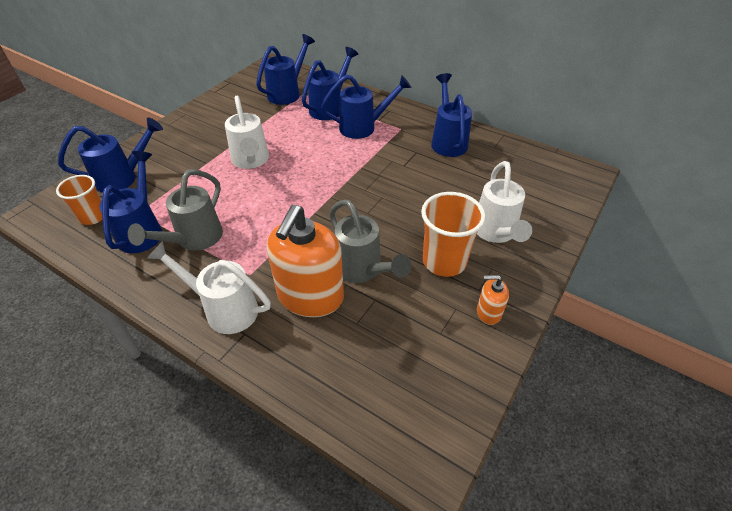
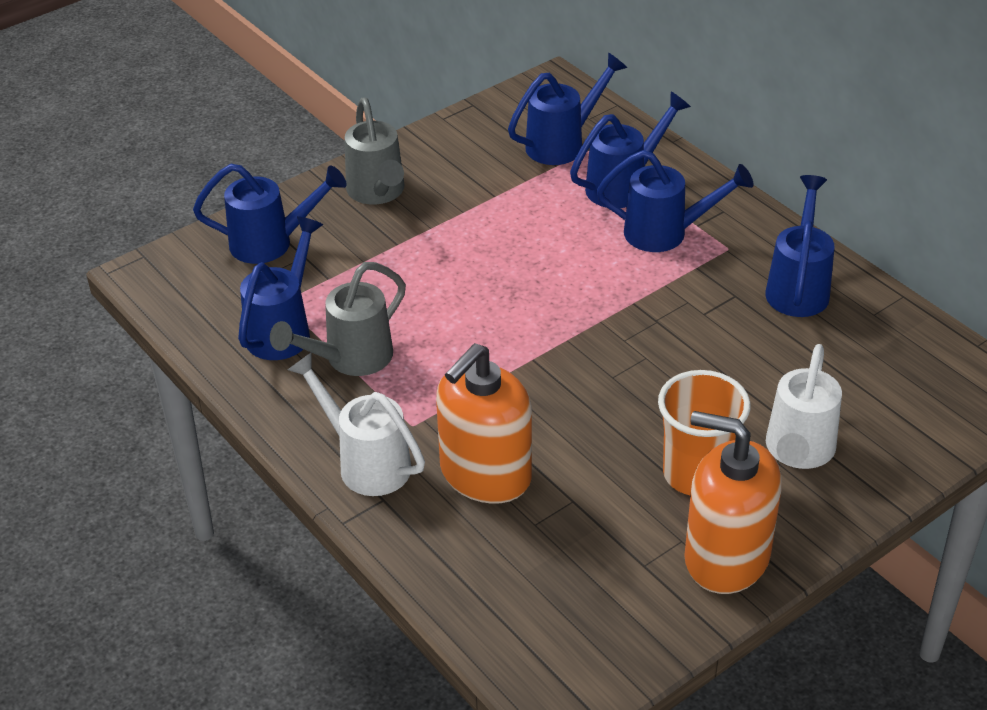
camera: 20 degrees right, 5 degrees down
orange cup [56,175,103,225] -> none
white watering can [225,96,269,169] -> none
grey watering can [329,200,411,283] -> grey watering can moved to [345,97,404,204]
orange soap dispenser [477,275,509,325] -> orange soap dispenser [684,411,782,594], size x2.24

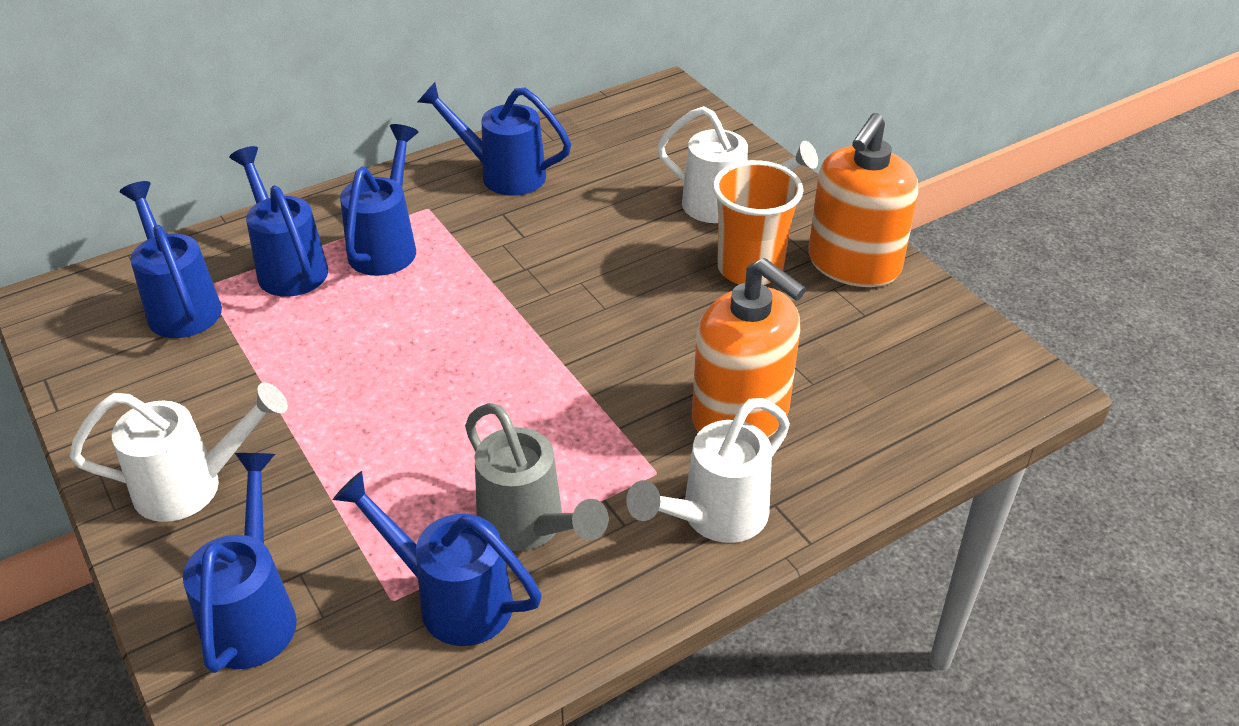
camera: 85 degrees left, 0 degrees up
grey watering can [345,97,404,204] -> white watering can [69,382,288,522]

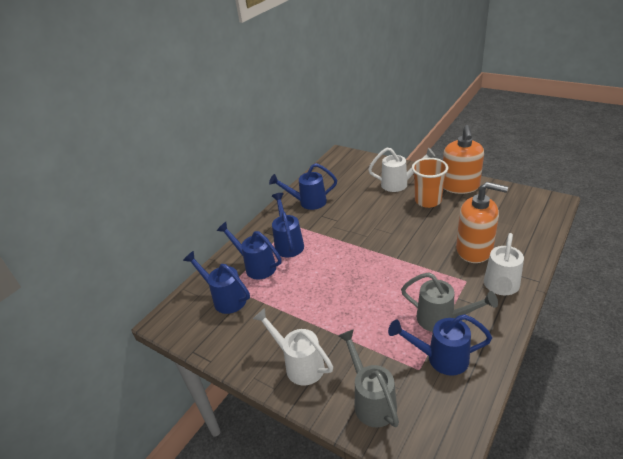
camera: 20 degrees left, 5 degrees down
white watering can [69,382,288,522] -> white watering can turned 105 degrees counterclockwise [253,308,333,385]
blue watering can [183,453,297,673] -> grey watering can [338,329,399,428]

